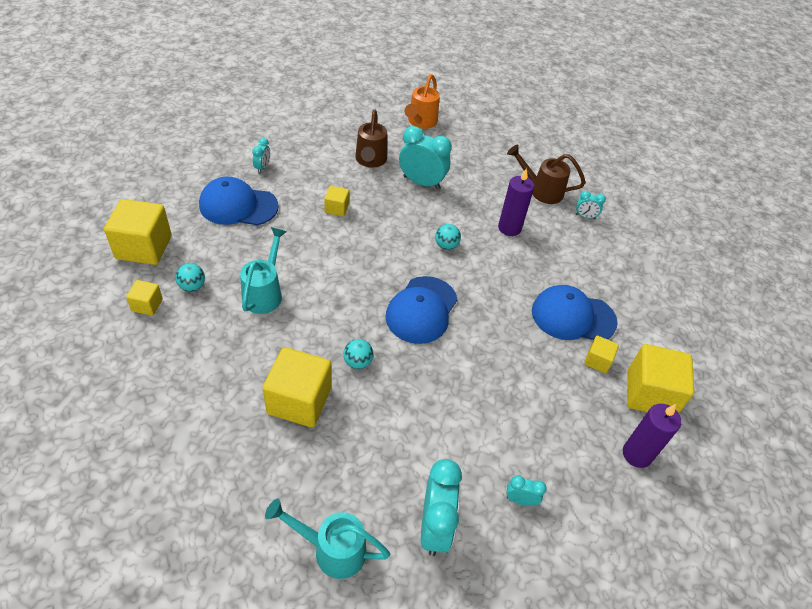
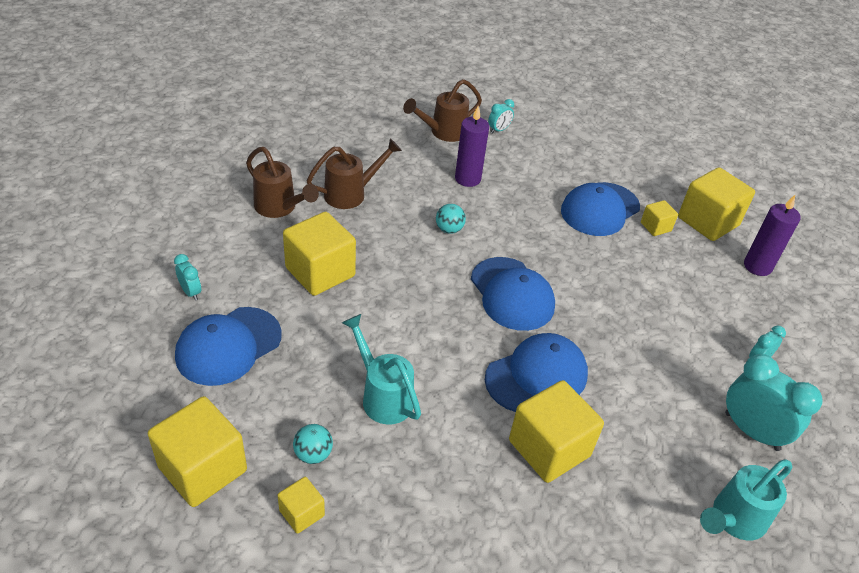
camera: 50 degrees left, 5 degrees down
yellow cube [324,186,349,217] -> yellow cube [283,212,356,296], size x1.99
turquoise ball [343,339,373,369] -> blue cap [485,333,588,412]
turquoise clock [399,126,452,190] -> brown watering can [307,138,402,209]
orange watering can [404,74,440,129] -> none

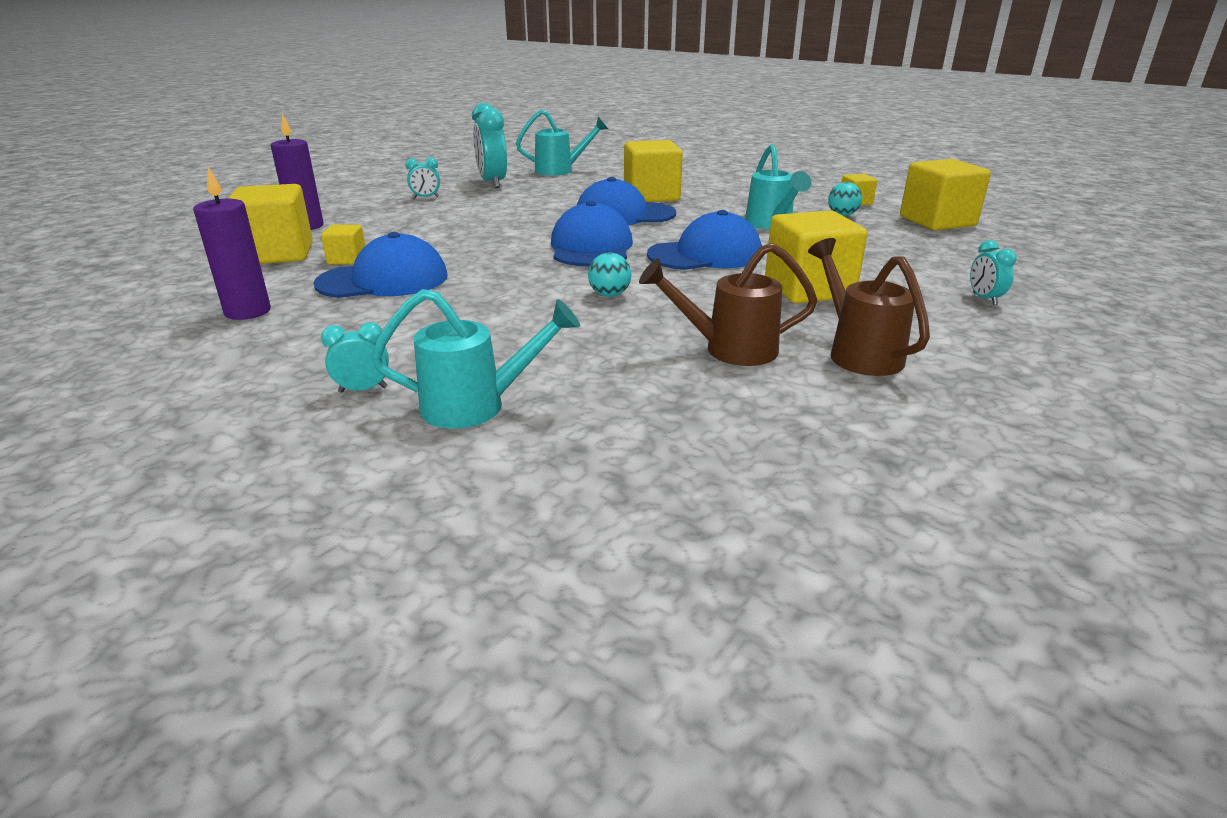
camera: 150 degrees left, 15 degrees down
blue cap [175,307,282,386] -> blue cap moved to [647,210,762,270]
brown watering can [403,79,482,142] -> turquoise watering can [371,289,580,429]
purple candle [455,106,489,187] -> purple candle moved to [193,167,271,320]

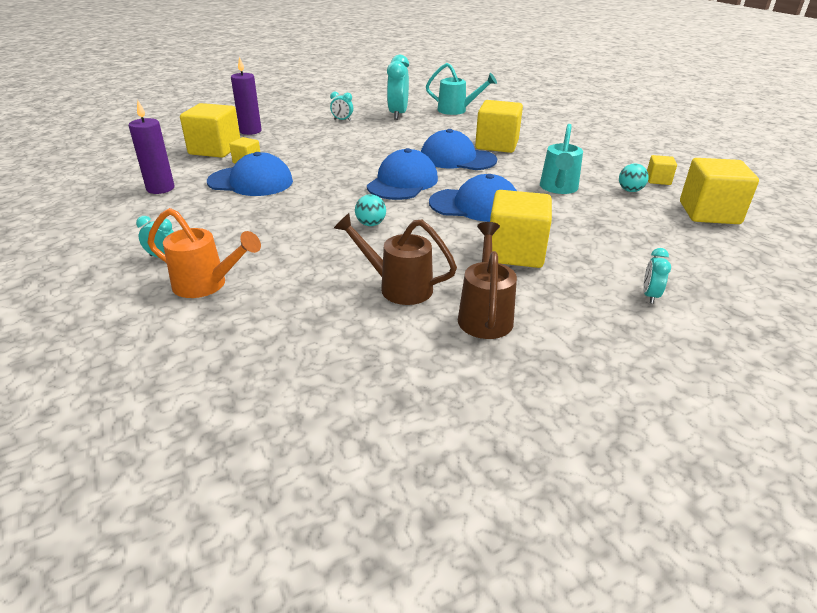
camera: 25 degrees right, 5 degrees up
turquoise watering can [371,289,580,429] -> orange watering can [147,208,261,298]

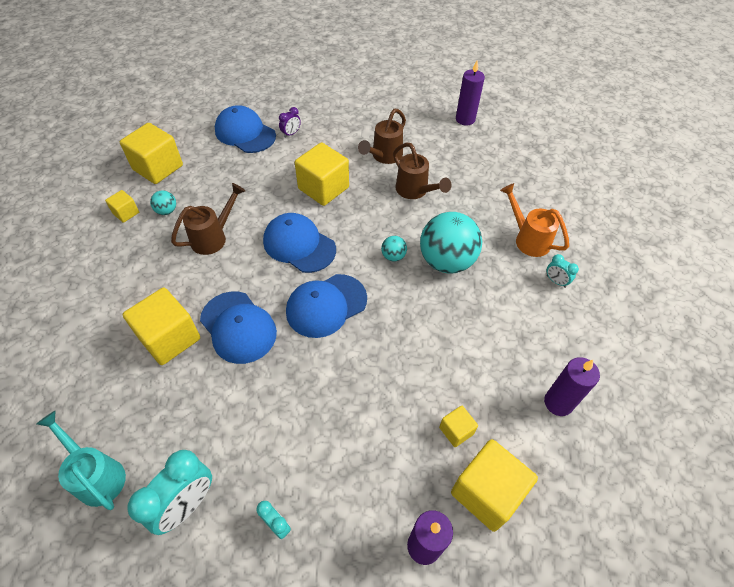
camera: 150 degrees left, 20 degrees up
blue cap [207,152,293,196] -> blue cap moved to [215,105,276,153]
turquoise watering can [540,124,583,194] -> brown watering can [171,183,245,255]
turquoise clock [643,248,671,304] -> purple clock [279,107,301,138]
none -> turquoise ball [420,212,483,274]
none -> purple candle [456,61,485,126]

